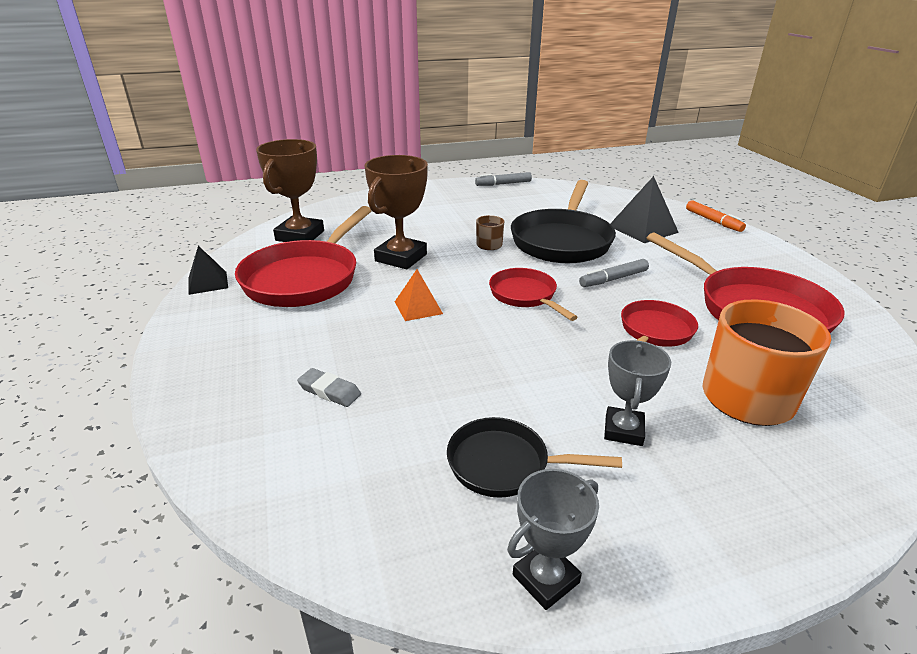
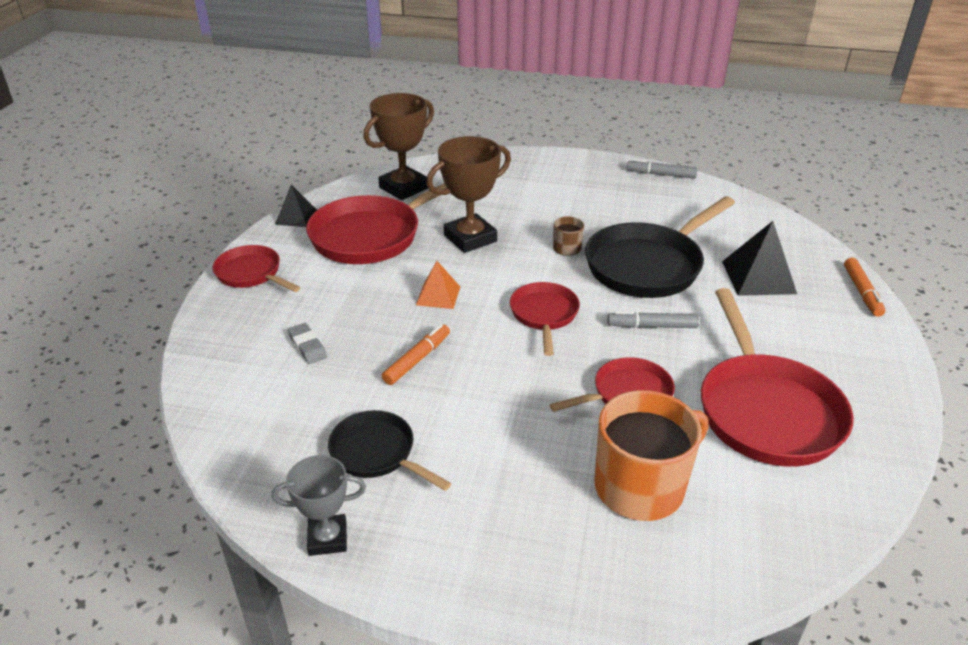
camera: 30 degrees right, 5 degrees up
grey trophy [604,340,671,446] -> none
none -> red pan [213,245,301,292]
none -> orange marker [382,324,450,385]

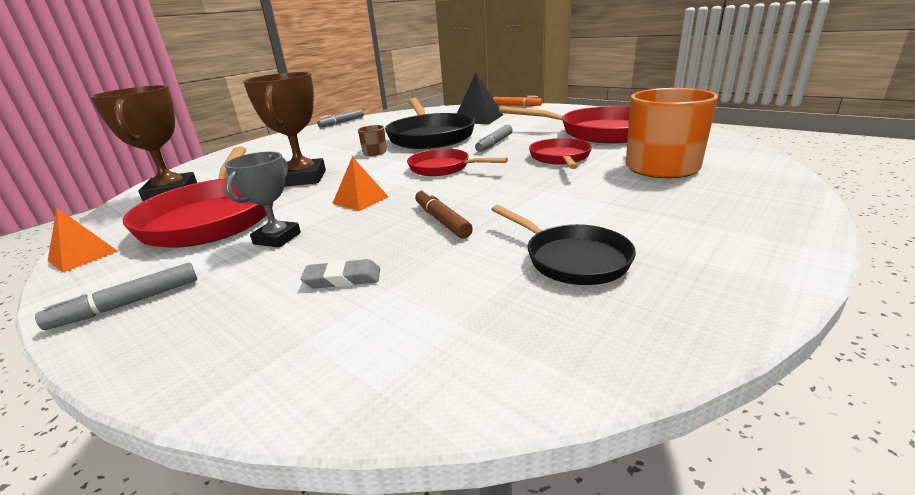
camera: 60 degrees left, 10 degrees down
red pan [213,245,301,292] -> grey marker [35,263,197,330]
grey trophy [272,455,366,556] -> grey trophy moved to [225,152,301,248]
black pyramid [275,185,317,227] -> orange pyramid [48,208,118,273]
black pan [328,410,452,491] -> black pan turned 105 degrees counterclockwise [491,205,636,285]
orange marker [382,324,450,385] -> brown marker [415,188,473,239]

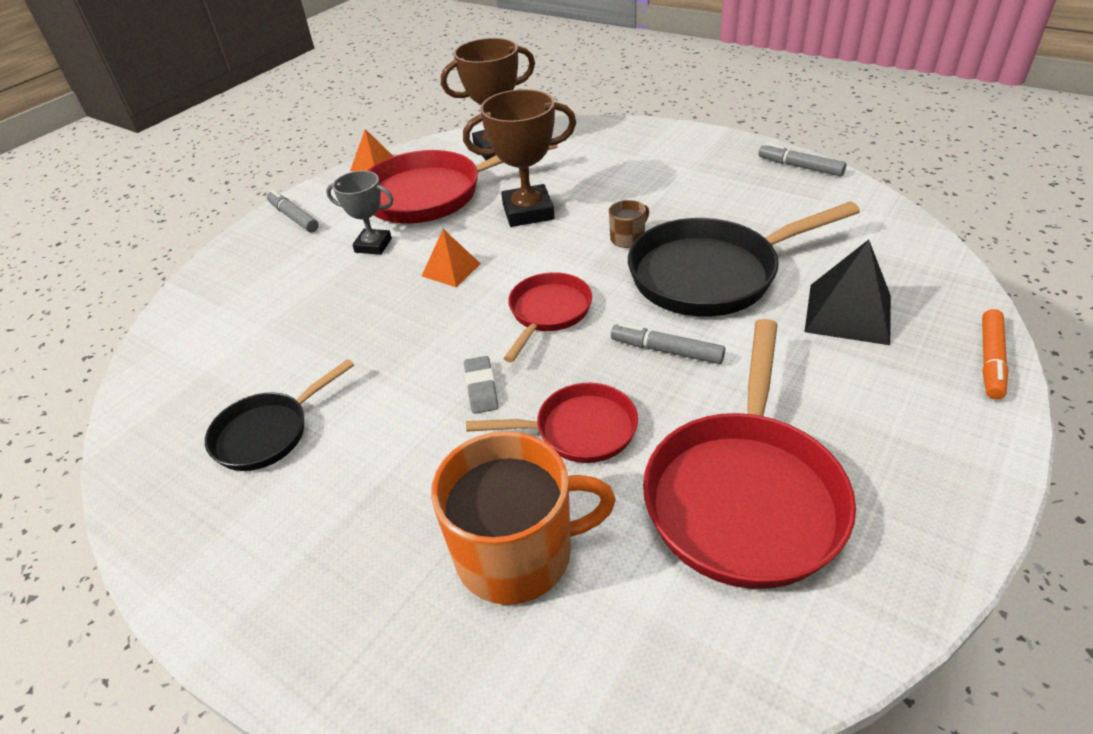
camera: 85 degrees right, 15 degrees up
grey eraser [301,259,380,288] -> grey eraser moved to [464,356,499,414]
brown marker [415,188,473,239] -> none

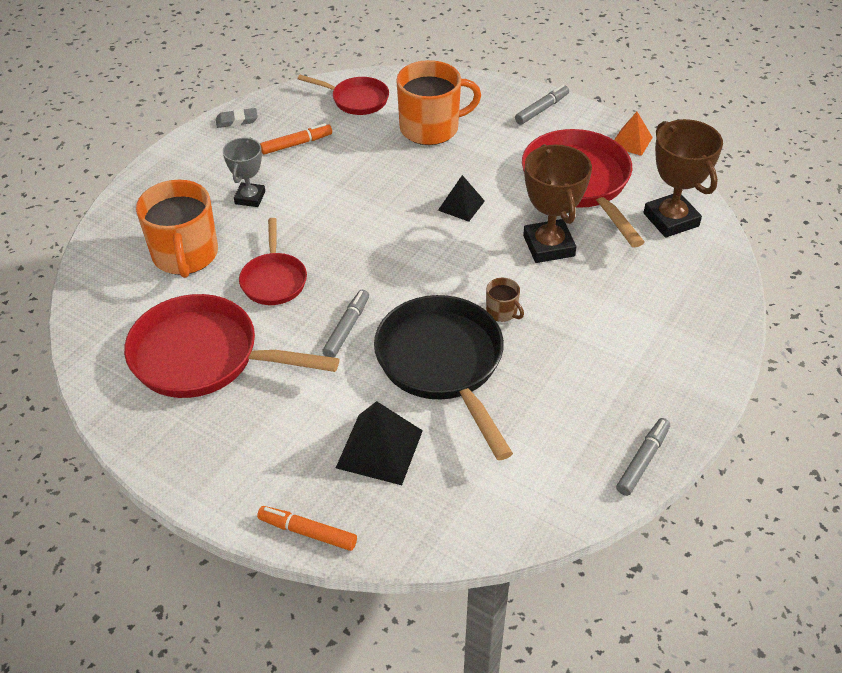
camera: 85 degrees right, 5 degrees up
black pan [205,359,354,471] -> orange marker [260,123,332,154]
grey trophy [326,171,393,255] -> grey trophy moved to [223,137,265,207]
orange pyramid [422,229,481,287] -> black pyramid [438,175,485,222]
grey eraser [464,356,499,414] -> grey eraser moved to [216,108,258,128]
red pan [503,272,592,362] -> red pan moved to [298,75,389,115]
none -> orange mug [396,60,481,145]

